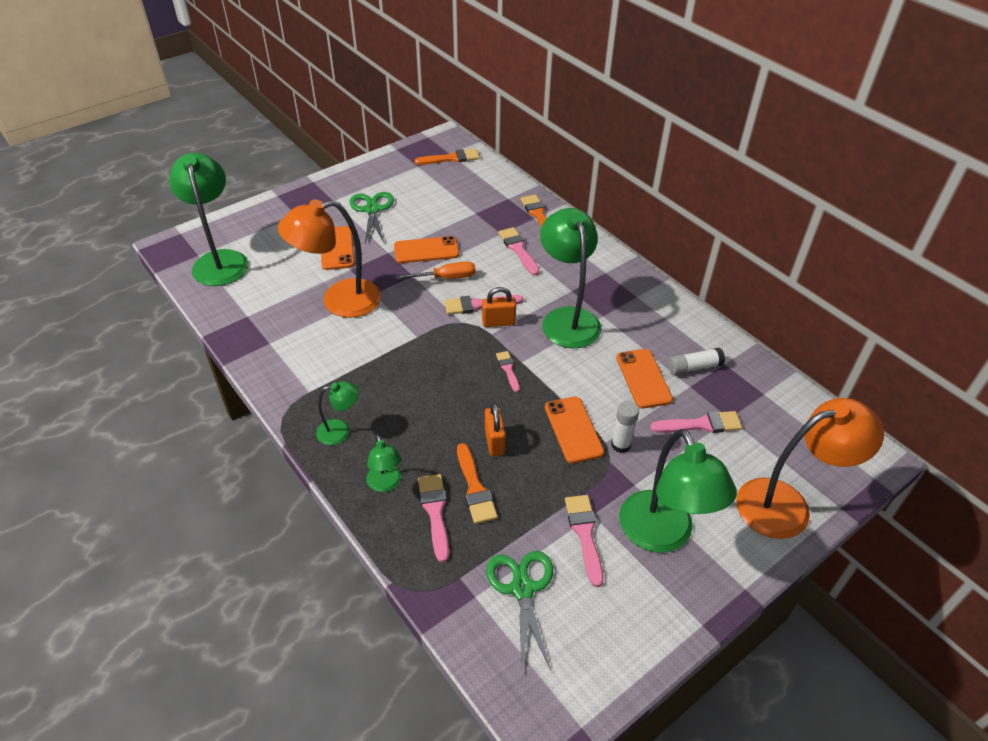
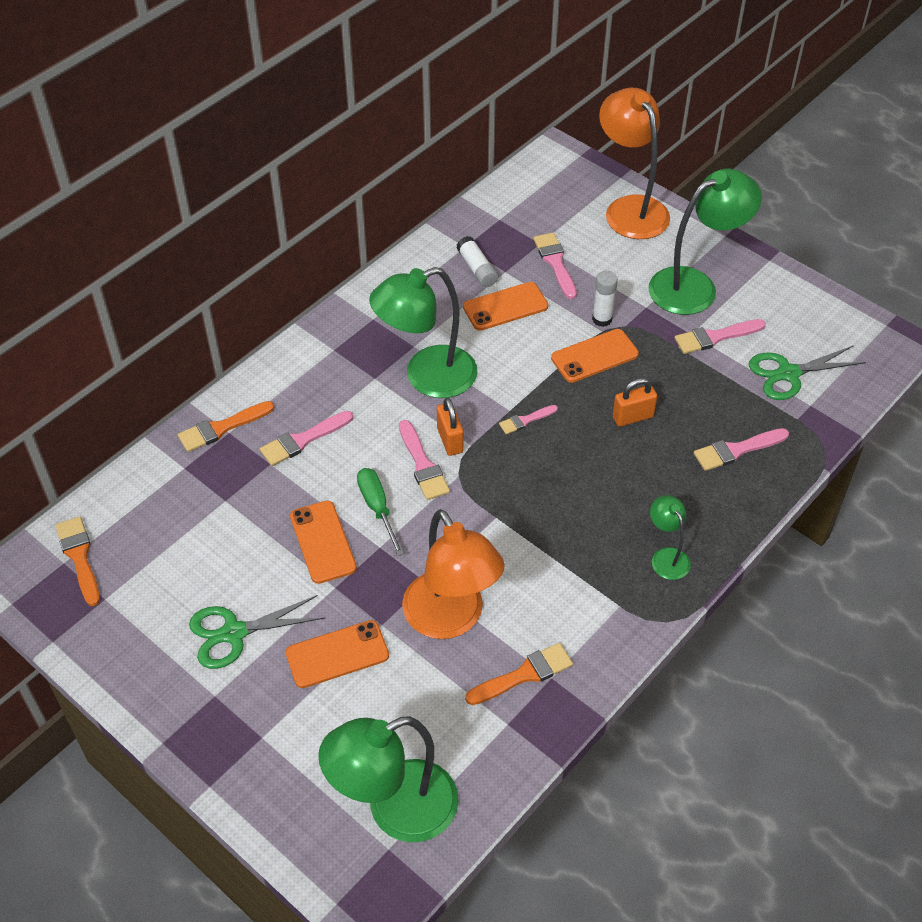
camera: 100 degrees left, 5 degrees up
green lamp [366,434,401,492] -> none
orange screwdriver [396,262,476,279] -> green screwdriver [357,468,404,556]
orange brush [457,443,498,524] -> orange brush moved to [465,643,573,705]

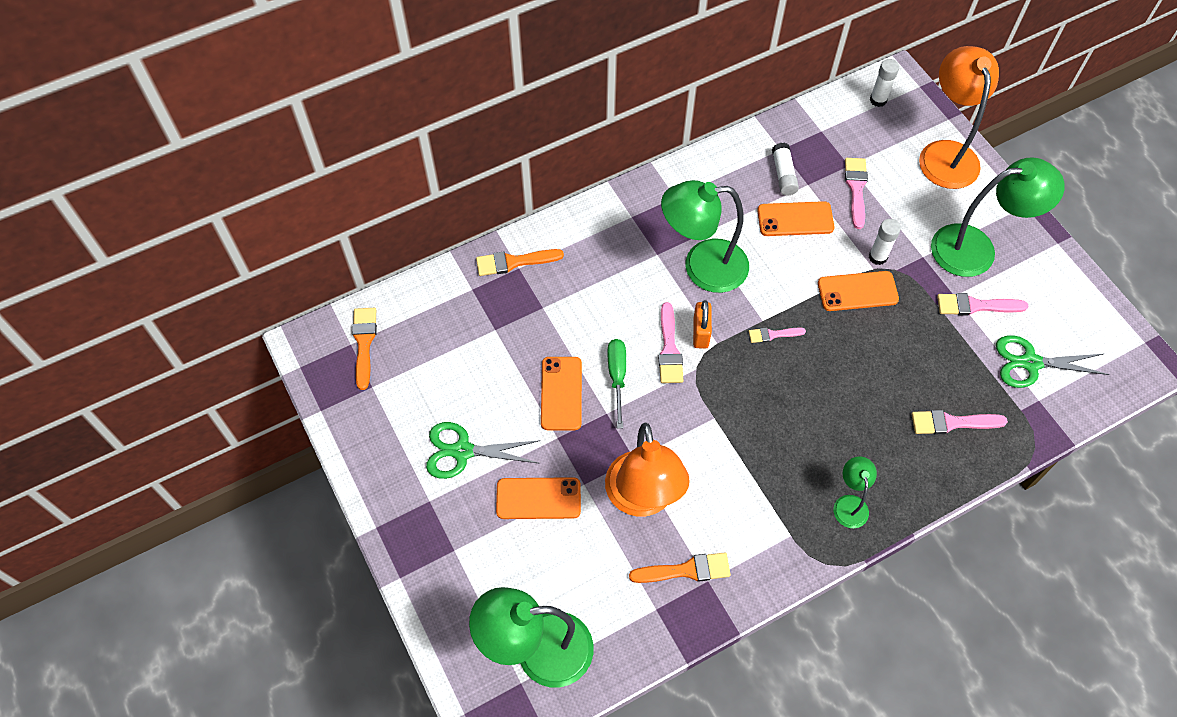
camera: 20 degrees right, 10 degrees up
pink brush [260,411,353,466] -> none
orange padlock [613,378,657,427] -> none
none -> white glue stick [870,59,899,107]

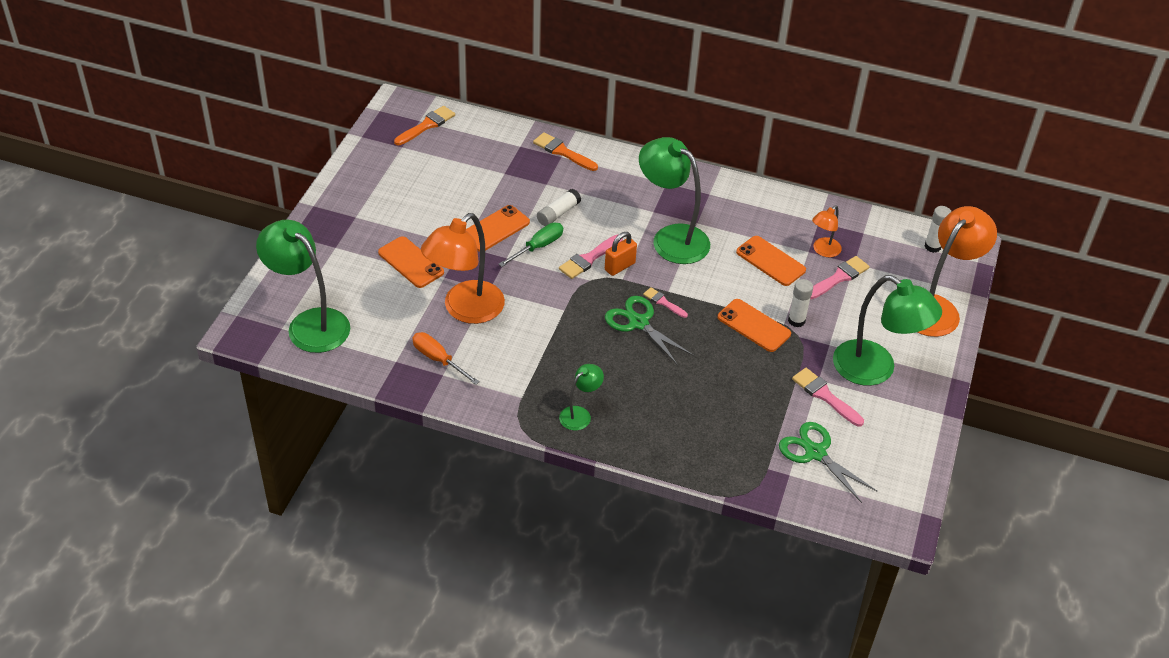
camera: 45 degrees right, 15 degrees down
green scissors [426,422,541,479] -> green scissors moved to [605,296,694,365]
orange brush [629,553,731,583] -> orange screwdriver [412,332,480,385]
white glue stick [772,143,799,195] -> white glue stick moved to [537,189,581,226]
pink brush [912,410,1008,434] -> none
none -> orange lamp [812,205,842,257]

